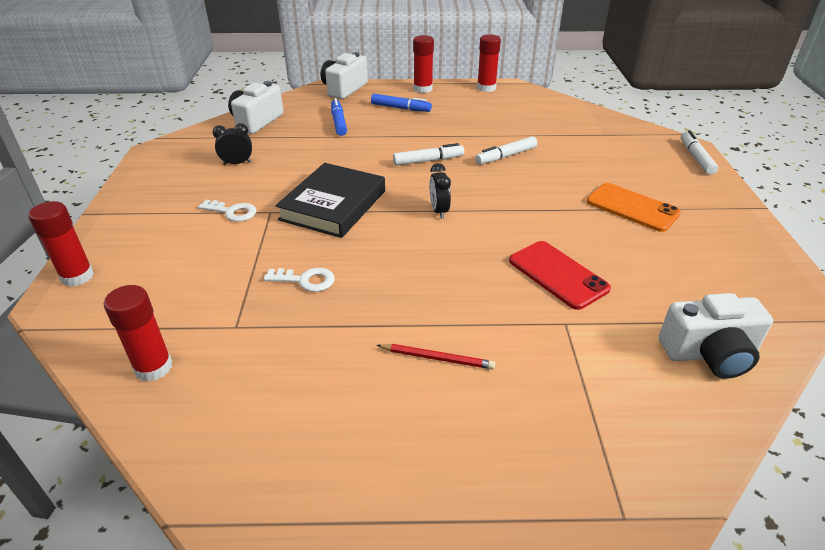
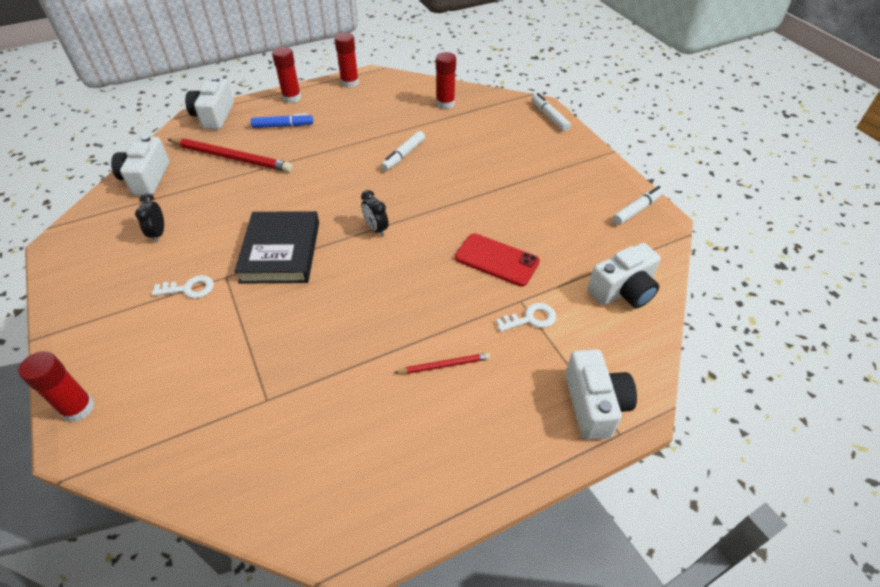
camera: 25 degrees left, 10 degrees up
red glue stick [104,285,172,382] -> red glue stick moved to [436,52,456,109]
black clock [213,123,252,165] -> black clock turned 60 degrees counterclockwise [135,193,164,243]
white key [264,268,335,292] -> white key moved to [496,303,556,332]
blue marker [331,98,347,136] -> red pencil [167,138,293,172]
white marker [393,143,464,165] -> white marker moved to [612,186,664,225]
orange phone [587,183,681,232] -> none
none -> white camera [565,349,637,440]

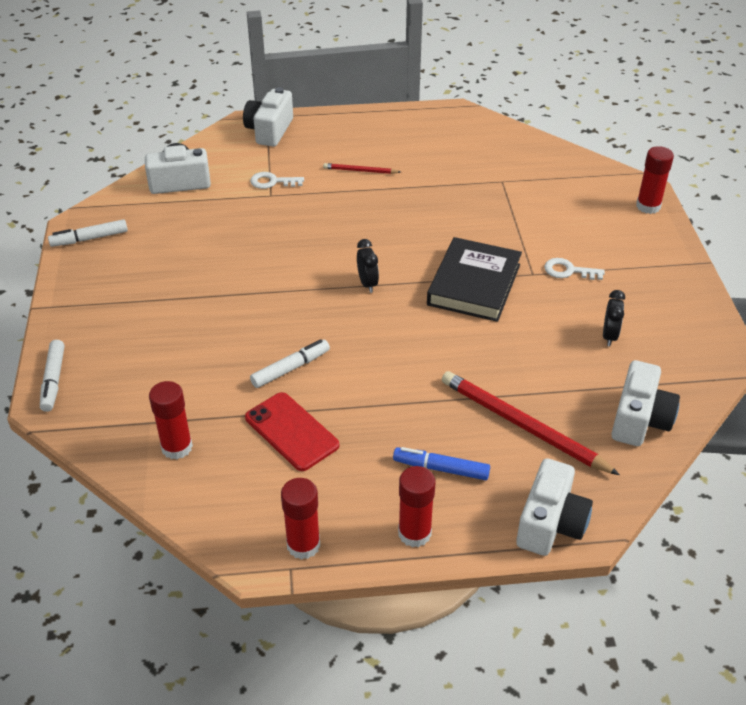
camera: 160 degrees left, 5 degrees down
red phone [455,233,540,286] -> red phone moved to [245,392,339,471]

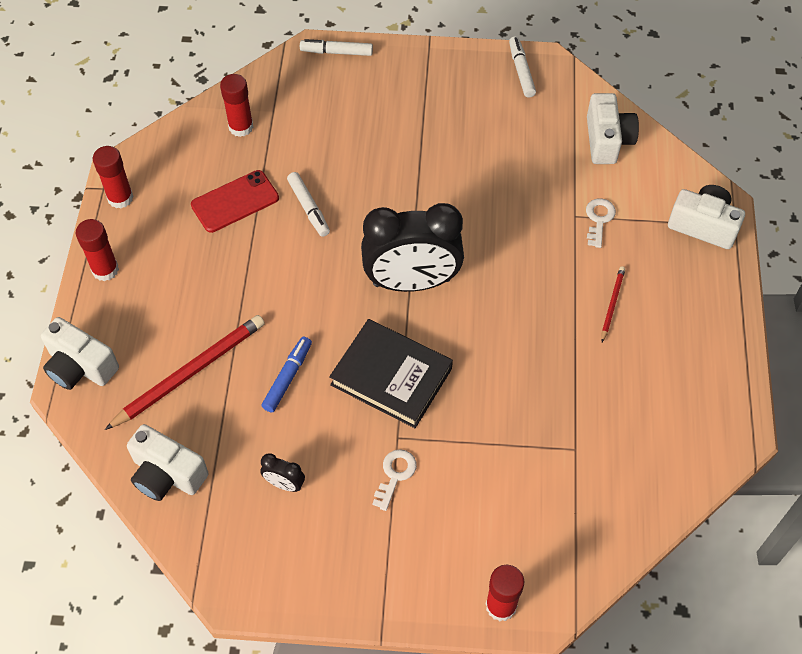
camera: 100 degrees right, 15 degrees up
black clock [357,239,379,293] -> black clock [361,203,464,292], size x2.47
blue marker [393,447,490,480] -> blue marker moved to [261,337,312,412]

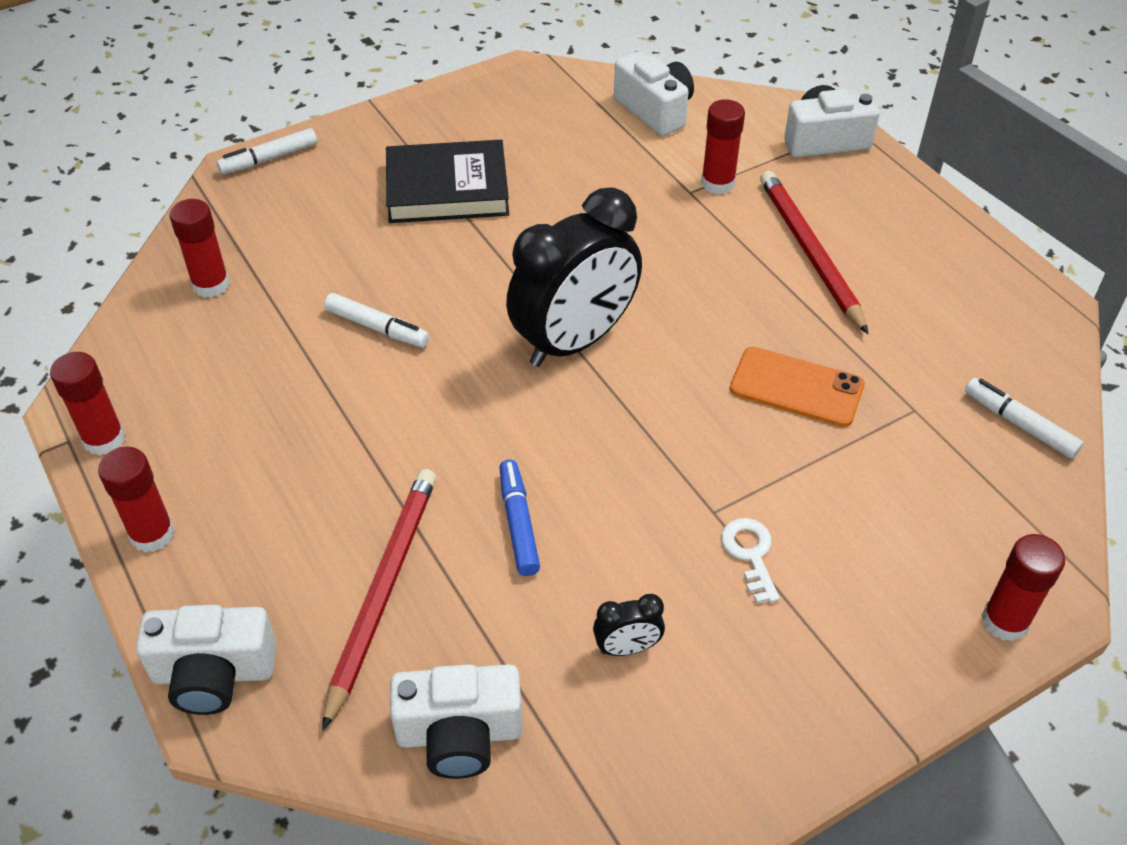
camera: 35 degrees left, 10 degrees down
red phone [191,170,279,233] -> none
black book [329,319,453,428] -> black book moved to [386,140,509,223]
white marker [509,36,536,98] -> white marker moved to [965,378,1084,459]
white key [586,198,616,248] -> red glue stick [701,99,745,195]
red pencil [601,266,625,342] -> red pencil [760,171,869,334], size x2.00
none -> orange phone [730,347,865,427]

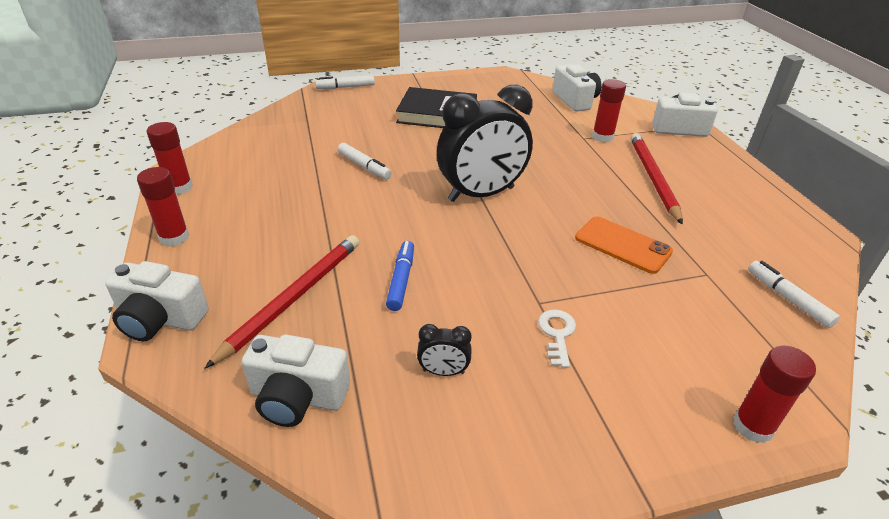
camera: 15 degrees right, 10 degrees down
red glue stick [170,199,230,298] -> none

